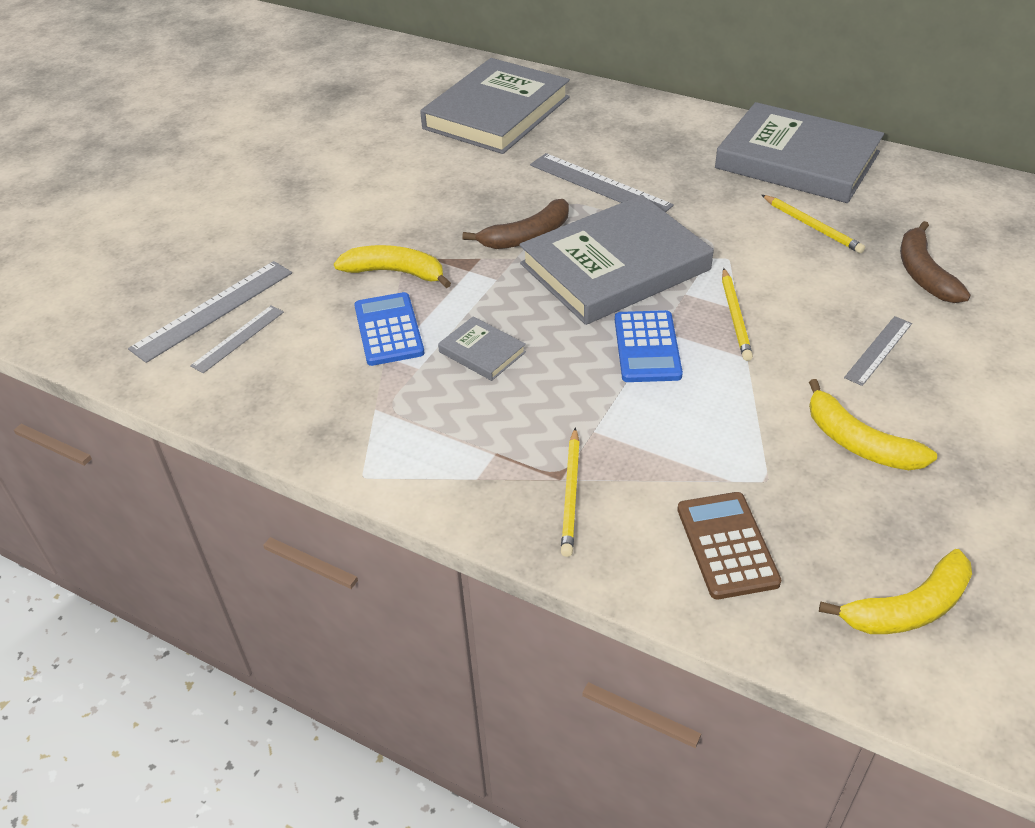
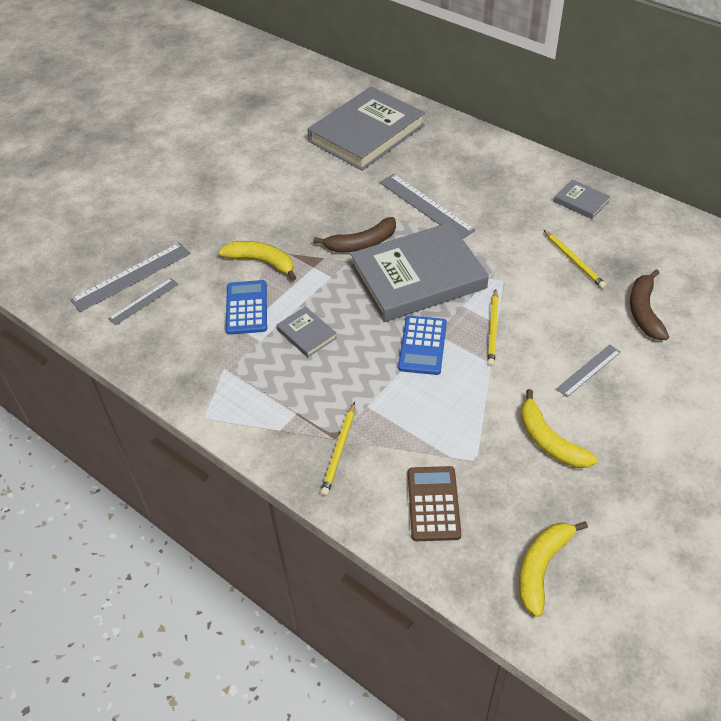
camera: 10 degrees right, 5 degrees up
grey book [715,102,884,203] -> grey book [554,179,610,219], size x0.42
yellow banana [819,549,972,634] -> yellow banana turned 135 degrees clockwise [519,521,588,617]

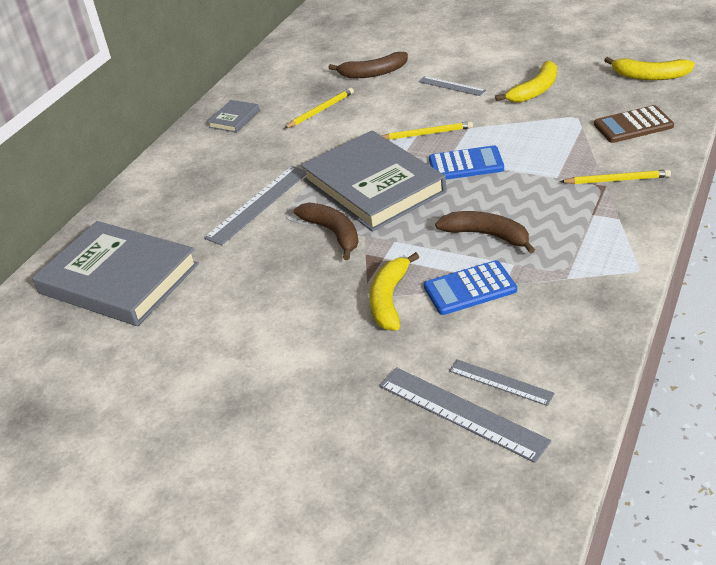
camera: 100 degrees left, 10 degrees down
grey book [276,306,337,357] -> brown banana [435,211,535,254]

